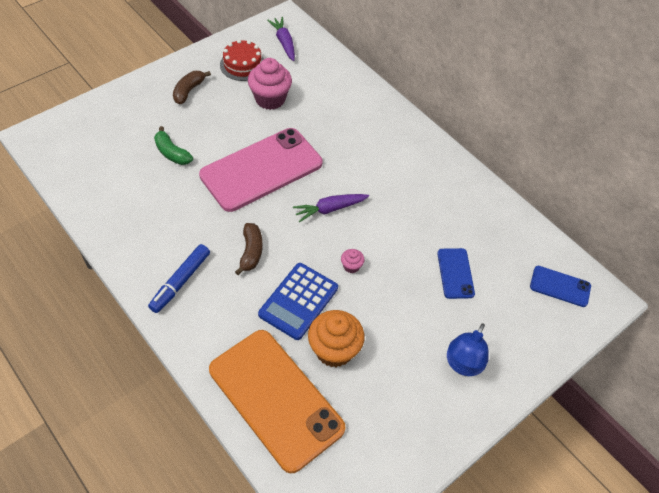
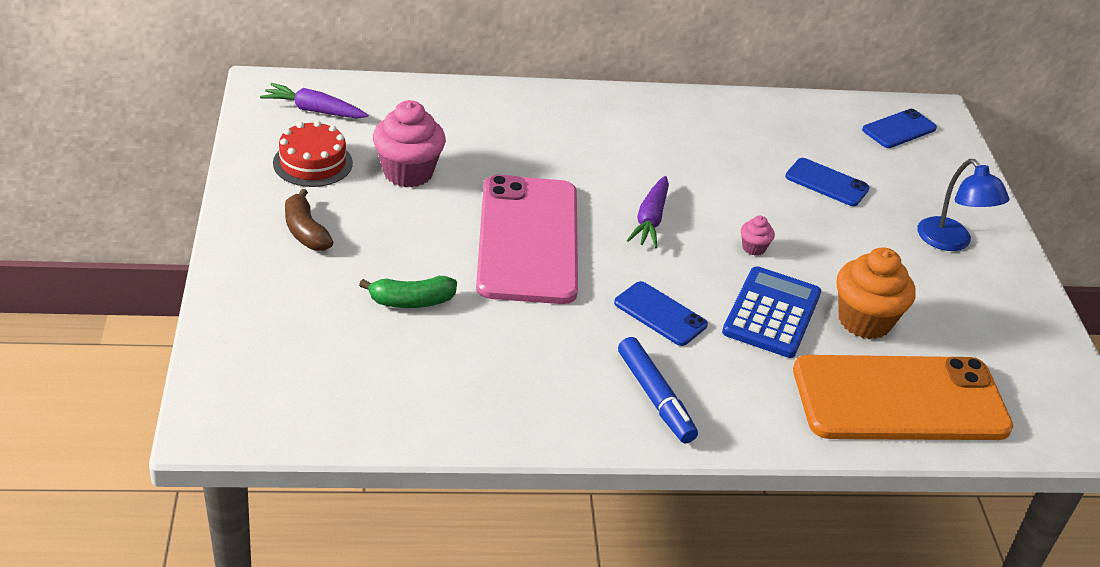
camera: 55 degrees left, 15 degrees down
brown banana [235,223,262,275] -> blue phone [614,281,708,346]
blue calculator [258,263,338,340] -> blue calculator turned 135 degrees counterclockwise [722,266,821,358]

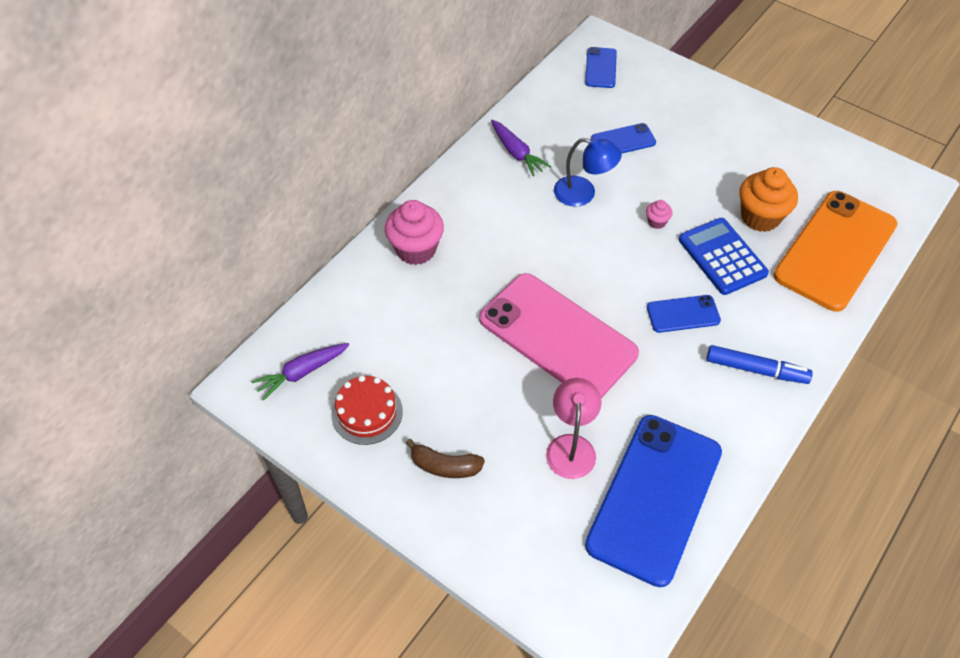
camera: 45 degrees left, 15 degrees up
green banana [359,276,457,308] -> pink lamp [546,378,602,479]
pink cupcake [373,100,446,187] -> pink cupcake moved to [385,200,444,265]
purple carrot [627,176,669,248] -> purple carrot moved to [491,120,551,177]
blue lamp [917,159,1009,251] -> blue lamp moved to [554,137,622,207]
none -> blue phone [585,415,722,587]

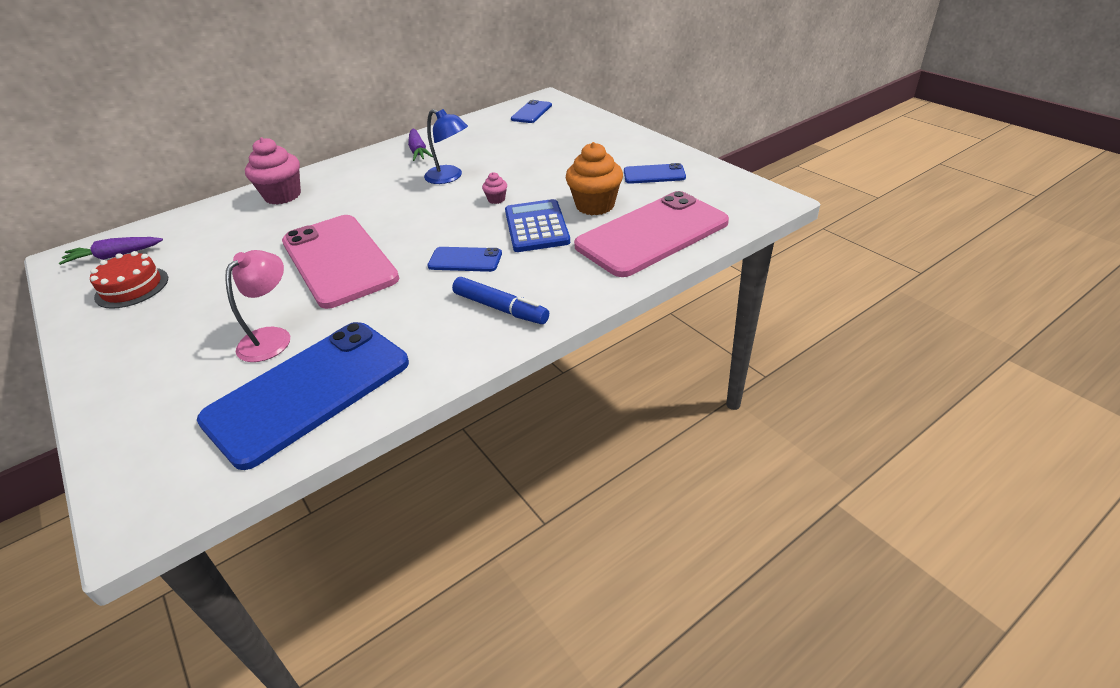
camera: 20 degrees right, 15 degrees down
brown banana [406,439,485,478] -> none
blue phone [591,123,656,154] -> blue phone moved to [624,163,686,184]
orange phone [773,191,898,312] -> pink phone [574,191,729,277]

